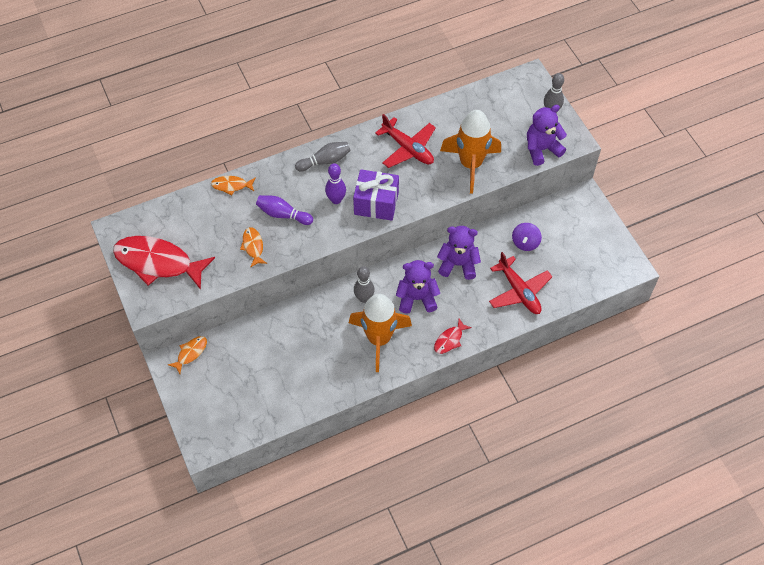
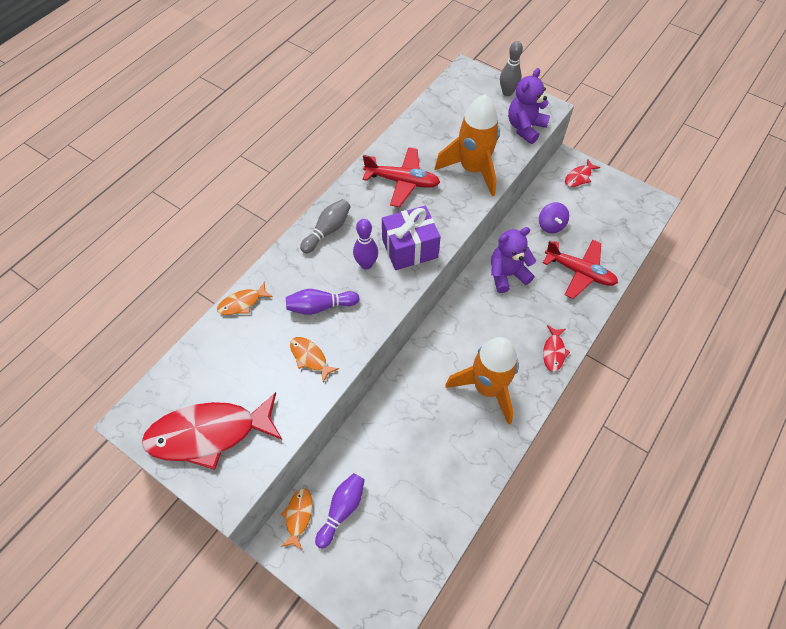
camera: 30 degrees left, 0 degrees up
grey bowling pin [354,266,375,303] -> none
purple teddy bear [396,260,440,314] -> none
none -> purple bowling pin [315,473,365,549]
none -> red fish [565,159,601,187]

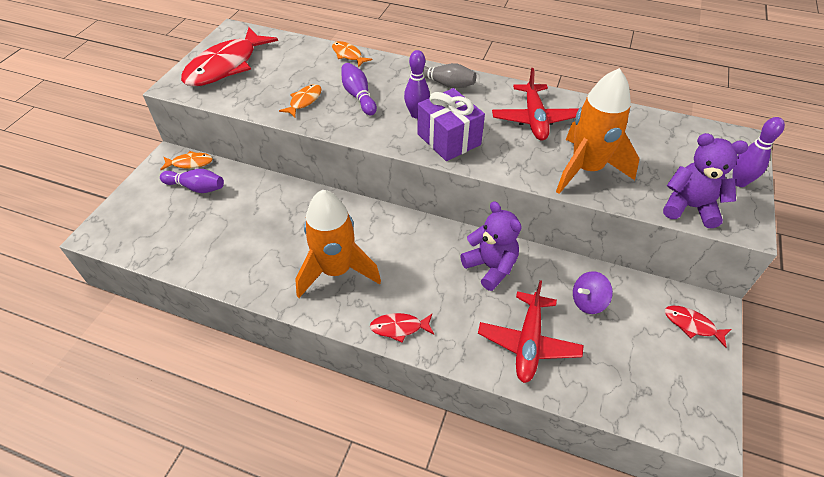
camera: 75 degrees right, 10 degrees down
red fish [142,392,282,470] -> red fish turned 120 degrees counterclockwise [181,27,278,86]
grey bowling pin [500,41,523,96] -> purple bowling pin [732,117,785,187]

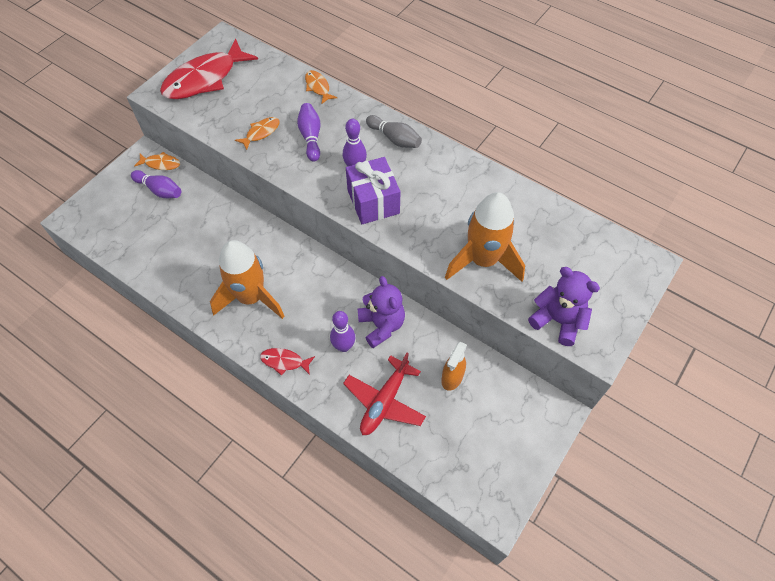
camera: 15 degrees right, 10 degrees up
red plane [492,68,578,141] -> none
purple spinning top [573,271,613,314] -> orange spray bottle [441,342,467,391]
red fish [665,306,732,348] -> none
purple bowling pin [732,117,785,187] -> purple bowling pin moved to [330,311,356,352]

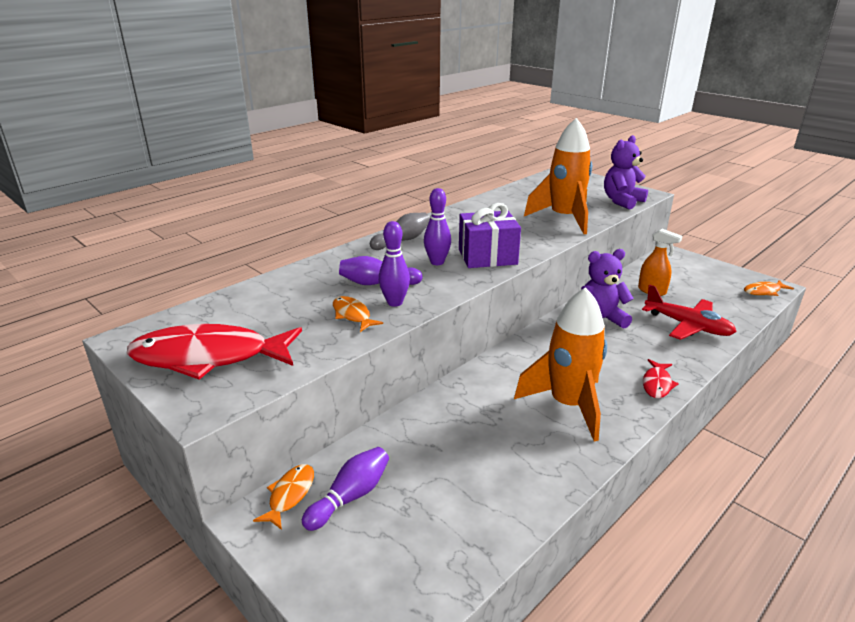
camera: 80 degrees left, 30 degrees down
red fish [160,39,258,99] -> red fish turned 120 degrees clockwise [127,324,302,380]
orange fish [305,70,337,104] -> orange fish moved to [744,280,794,296]
purple bowling pin [330,311,356,352] -> purple bowling pin moved to [379,221,410,307]

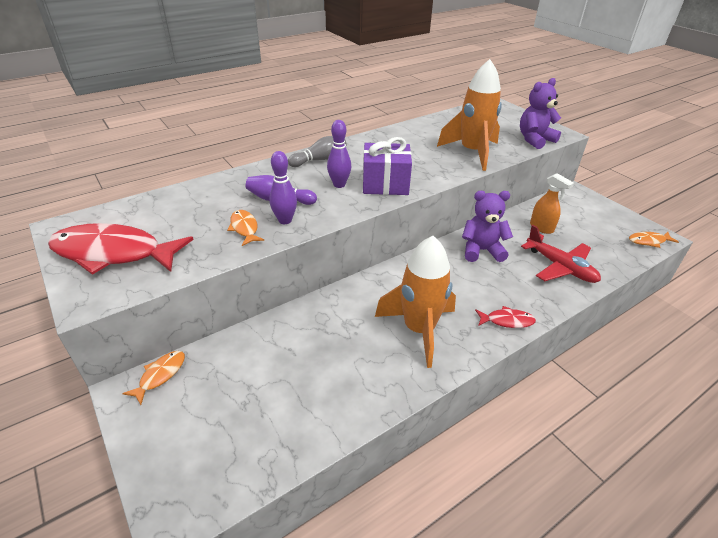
camera: 10 degrees right, 10 degrees up
purple bowling pin [302,447,389,531] -> none
red fish [643,359,679,398] -> red fish turned 120 degrees counterclockwise [475,306,536,328]

